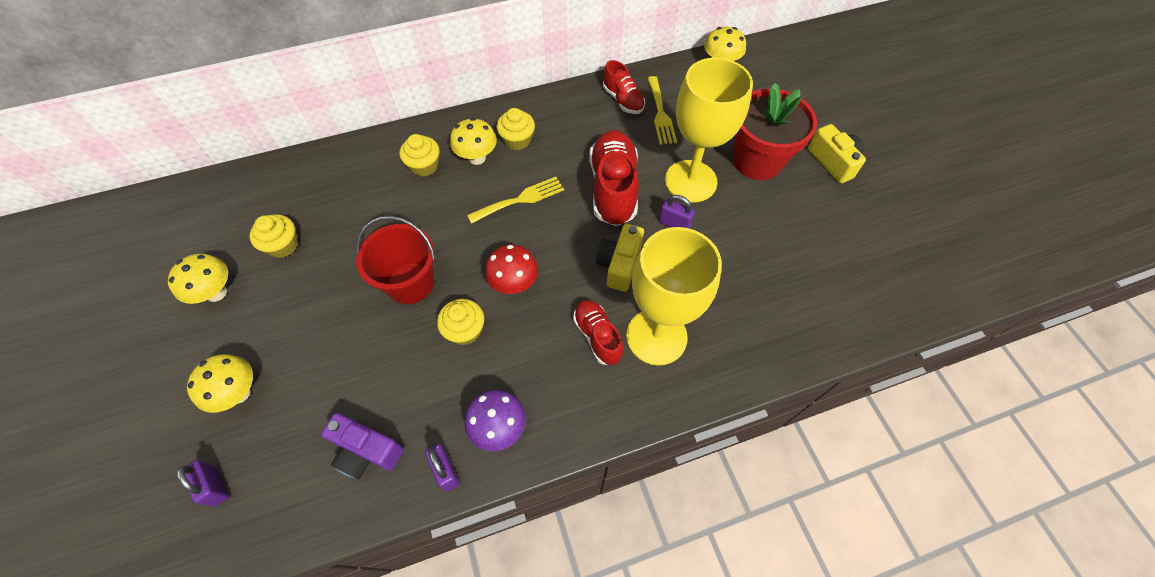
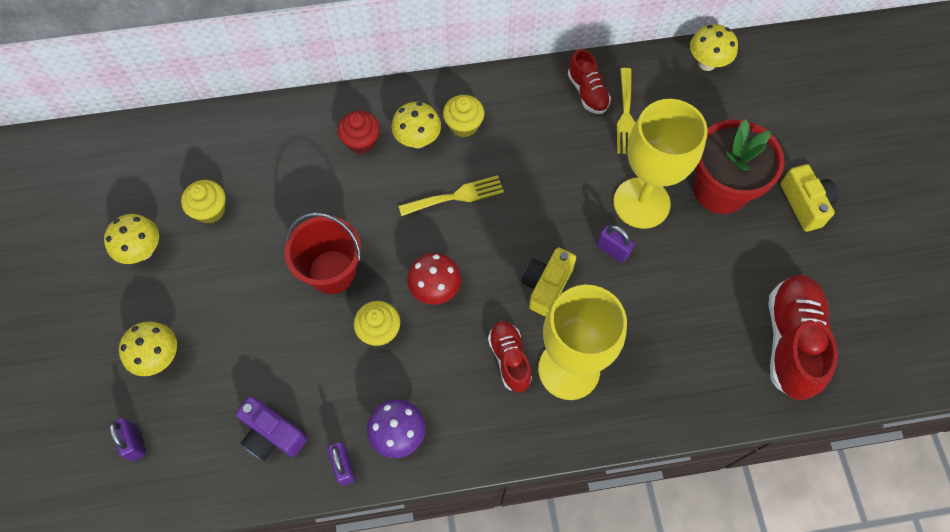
camera: 10 degrees right, 5 degrees up
yellow cupcake [399,134,439,177] -> red cupcake [338,111,380,154]
red shoe [589,130,639,226] -> red shoe moved to [768,275,838,400]

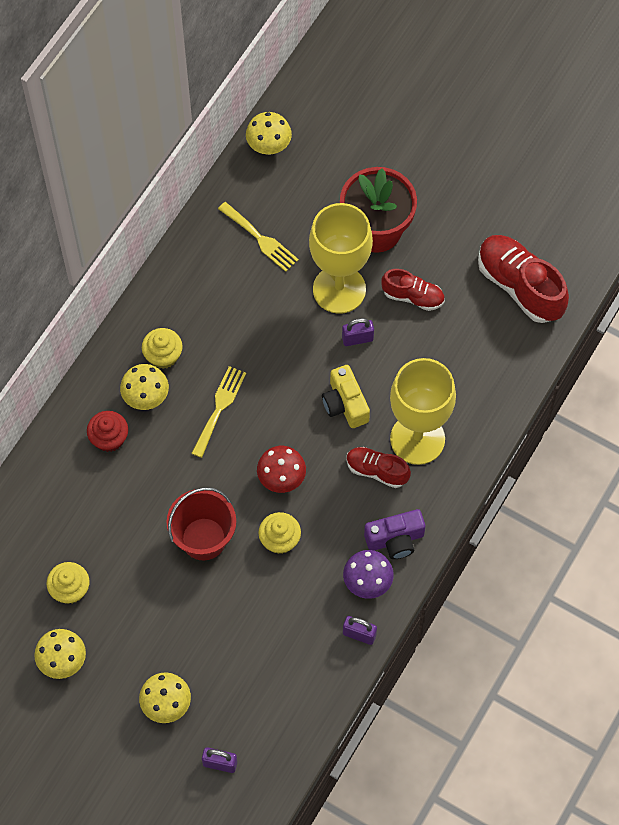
camera: 50 degrees left, 0 degrees up
purple camera [236,396,307,461] -> purple camera moved to [364,509,425,559]
red shoe [568,49,611,114] -> red shoe moved to [381,269,445,311]
yellow camera [780,164,838,232] -> none

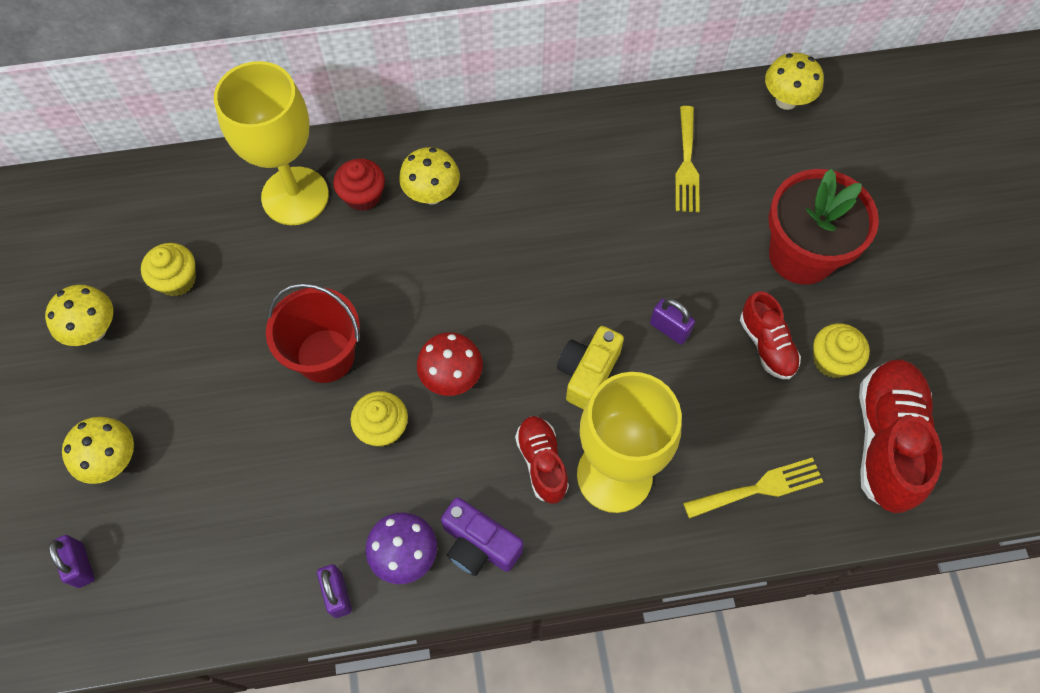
camera: 50 degrees right, 0 degrees up
yellow cupcake [142,328,183,369] -> yellow cupcake moved to [813,323,870,378]
yellow fork [191,366,246,458] -> yellow fork moved to [683,457,823,519]
yellow goblet [309,203,373,314] -> yellow goblet moved to [214,61,329,225]

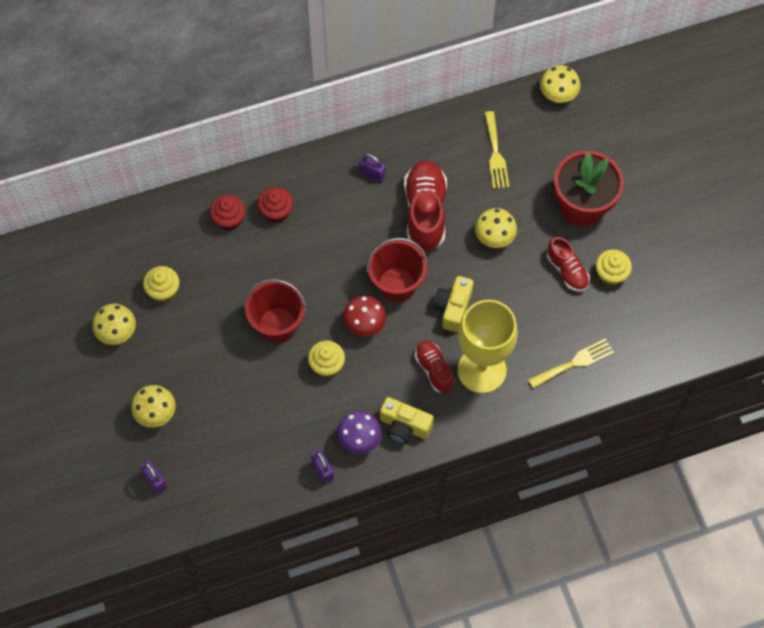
camera: 10 degrees left, 0 degrees up
yellow goblet [214,61,329,225] -> red cupcake [210,195,245,231]
yellow mushroom [399,147,460,204] -> yellow mushroom moved to [475,208,517,248]
purple camera [441,497,523,576] -> yellow camera [380,397,434,444]
purple padlock [650,299,695,345] -> purple padlock moved to [358,154,386,183]
red shoe [859,359,943,513] -> red shoe moved to [404,160,447,252]
none -> red bucket [367,238,428,303]

